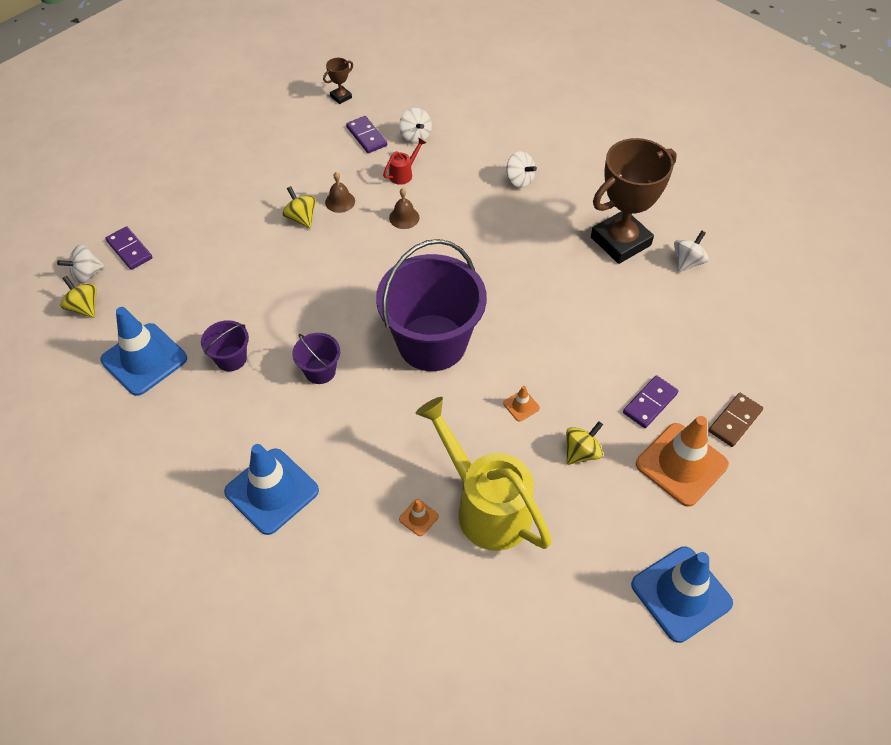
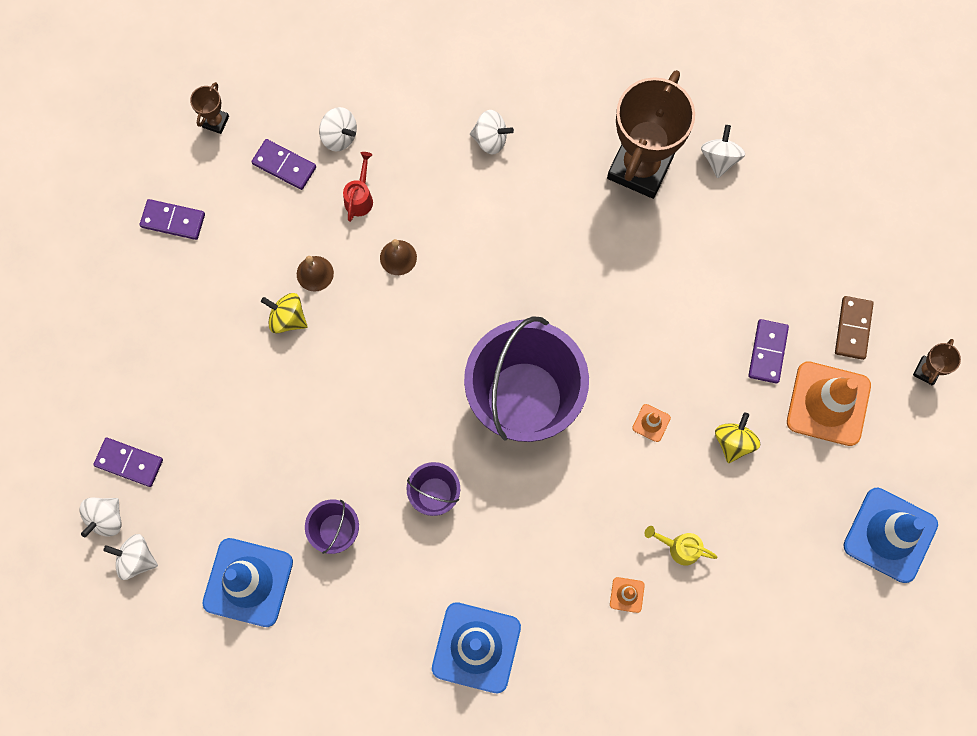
camera: 30 degrees left, 20 degrees up
yellow spinning top [60,276,97,318] -> white spinning top [103,534,158,580]
yellow watering can [416,397,552,551] -> yellow watering can [645,526,718,565], size x0.40
none -> purple domino [140,199,205,240]
none -> brown trophy [913,339,961,385]

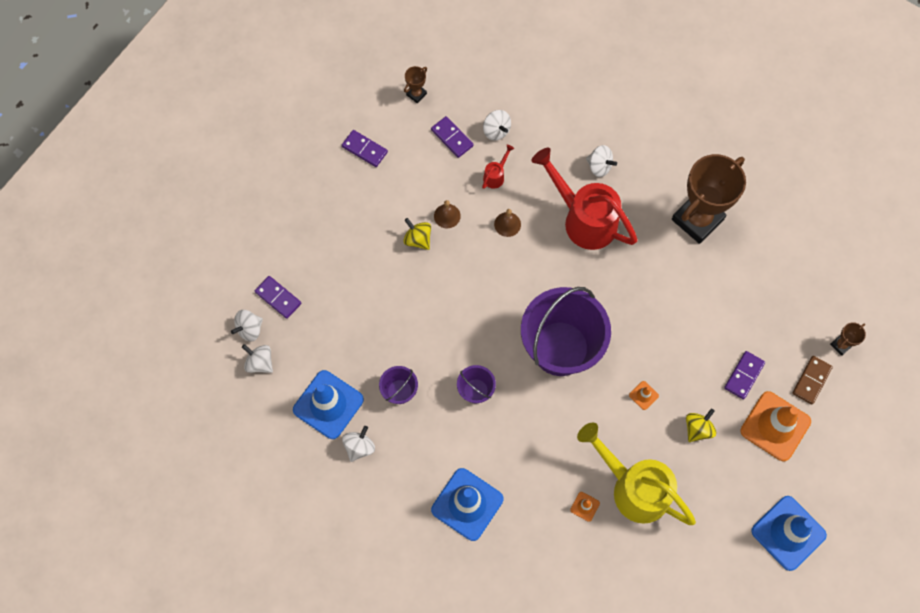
camera: 20 degrees right, 5 degrees down
yellow watering can [645,526,718,565] -> yellow watering can [577,423,696,525], size x2.48
white spinning top [701,125,745,178] -> white spinning top moved to [342,426,375,462]
brown trophy [913,339,961,385] -> brown trophy moved to [830,322,866,356]
none -> red watering can [531,148,637,250]

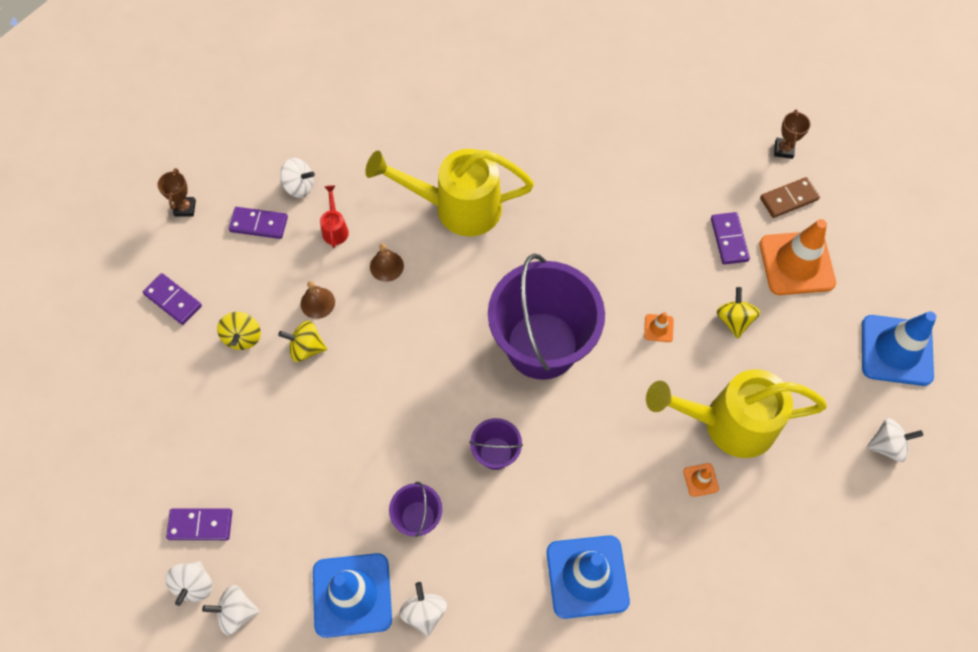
camera: 40 degrees left, 5 degrees down
purple domino [342,130,388,167] -> purple domino turned 45 degrees clockwise [143,273,202,325]
red watering can [531,148,637,250] -> yellow watering can [365,149,534,236]
white spinning top [586,145,617,177] -> white spinning top moved to [866,418,923,462]
brown trophy [672,154,746,244] -> none
brown domino [792,356,833,404] -> brown domino turned 75 degrees clockwise [760,177,820,218]
none -> yellow spinning top [217,312,261,350]

